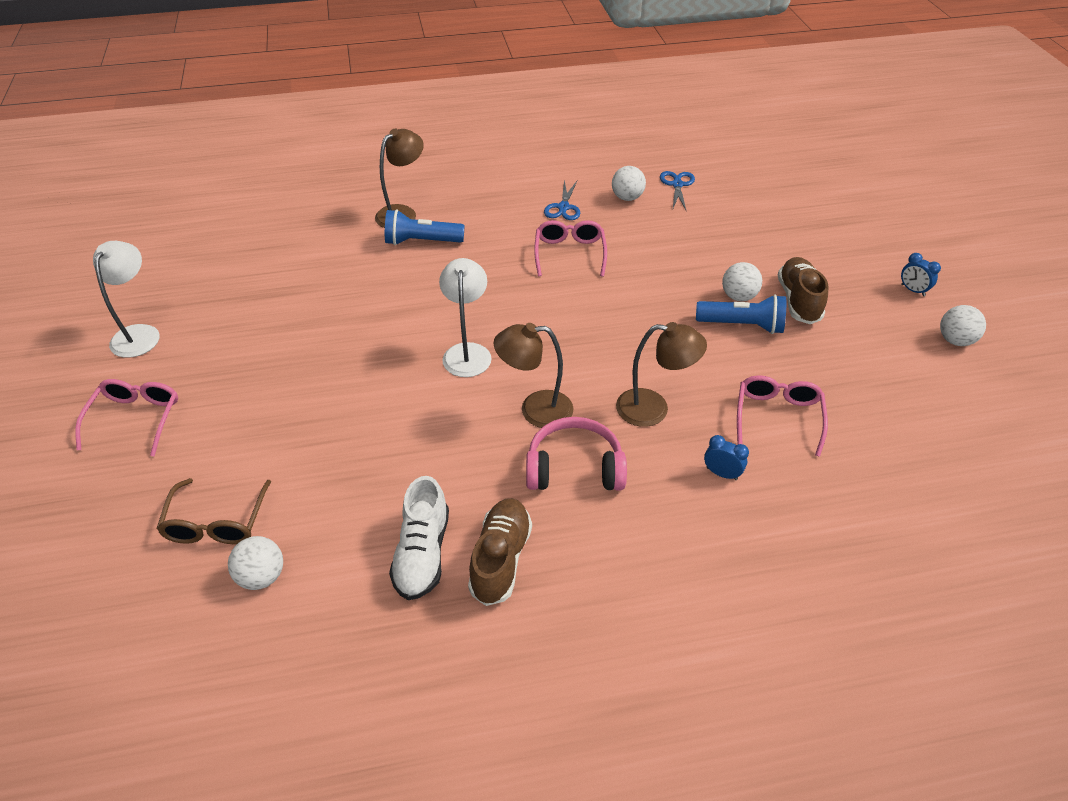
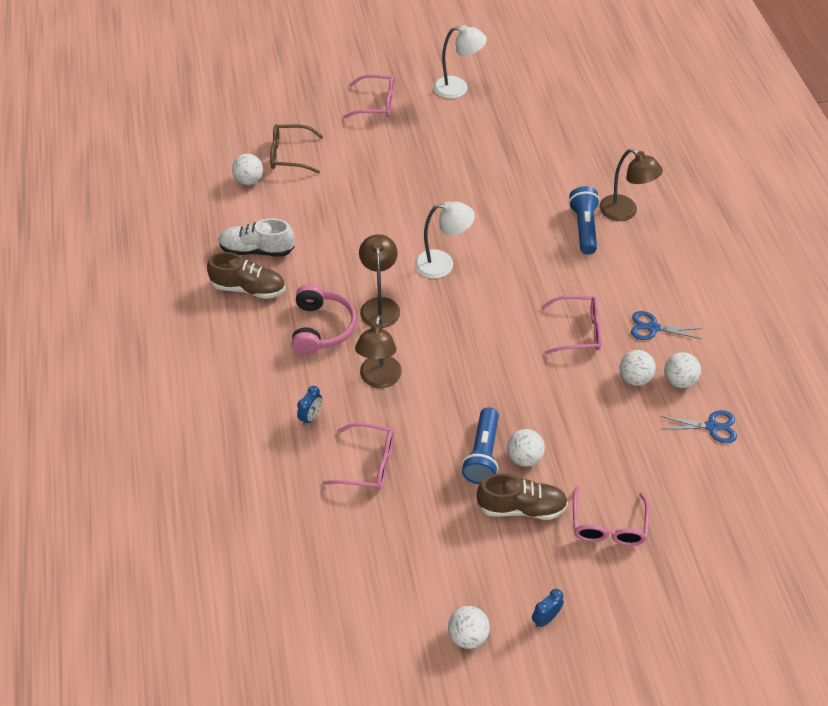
camera: 90 degrees right, 5 degrees up
none -> pink glasses [573,486,649,546]
none -> white ball [619,350,656,386]

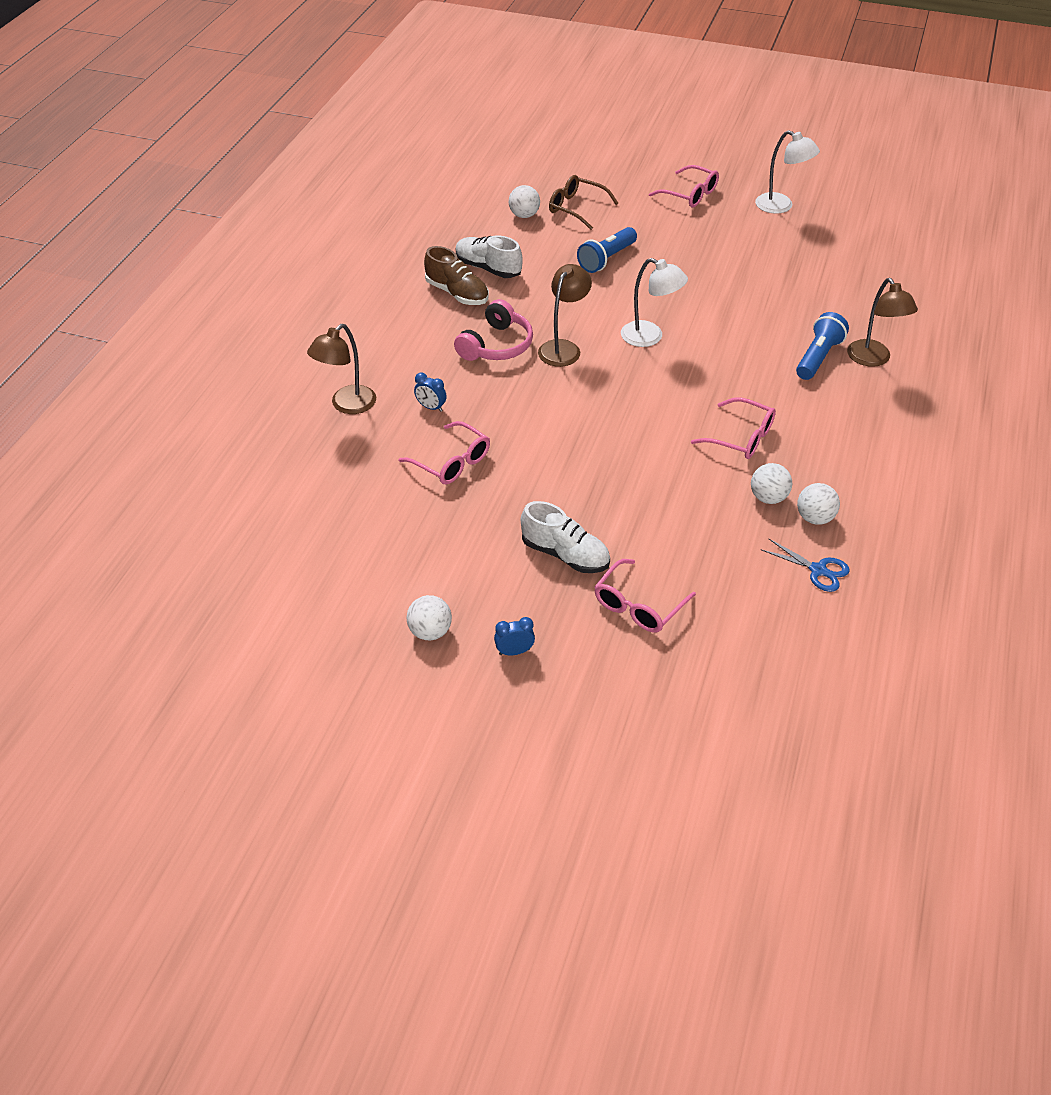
camera: 30 degrees right, 5 degrees down
blue clock [297,386,322,426] -> blue clock turned 60 degrees clockwise [414,373,447,412]
brown lamp [355,315,402,388] -> brown lamp moved to [307,324,376,414]
blue flashlight [462,407,499,484] -> blue flashlight moved to [577,227,637,273]
brown shoe [477,473,568,520] -> white shoe [521,501,610,573]
white ball [507,429,545,467] -> none
blue scissors [631,311,702,340] -> none

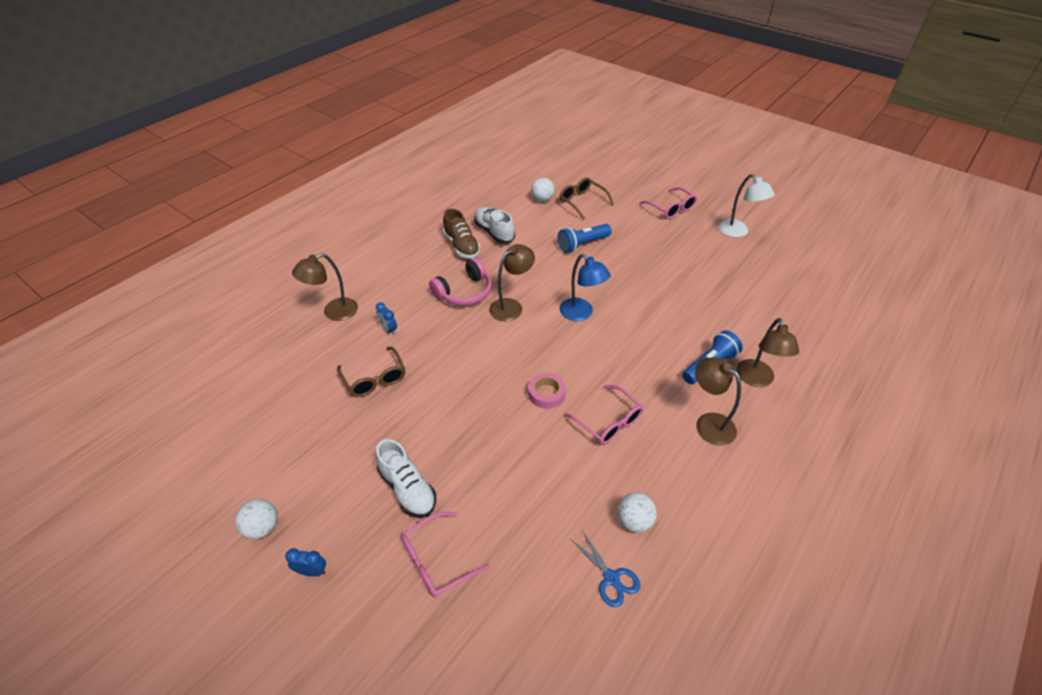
camera: 20 degrees right, 0 degrees up
pink glasses [399,421,490,485] -> brown glasses [337,347,405,397]
white lamp [621,258,688,347] -> blue lamp [560,254,611,321]
white ball [751,463,792,504] -> none
none -> pink tape [528,373,566,409]
none -> brown lamp [695,358,741,446]

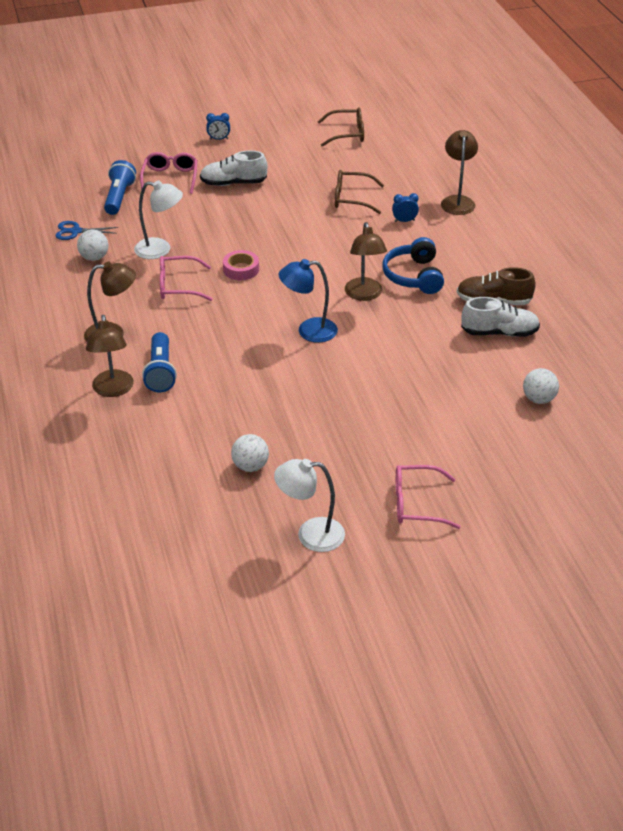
camera: 125 degrees right, 5 degrees down
white ball [235,499,278,539] -> white ball moved to [231,434,269,472]
blue clock [285,548,326,576] -> blue clock turned 45 degrees clockwise [206,113,230,140]
pink headphones [429,258,492,306] -> blue headphones [382,237,444,294]
blue flashlight [558,224,612,253] -> blue flashlight moved to [104,160,136,215]
brown glasses [559,177,614,220] -> brown glasses moved to [318,107,364,147]
brown lamp [736,318,799,387] -> brown lamp turned 135 degrees counterclockwise [86,315,134,397]
none -> white lamp [134,180,183,259]

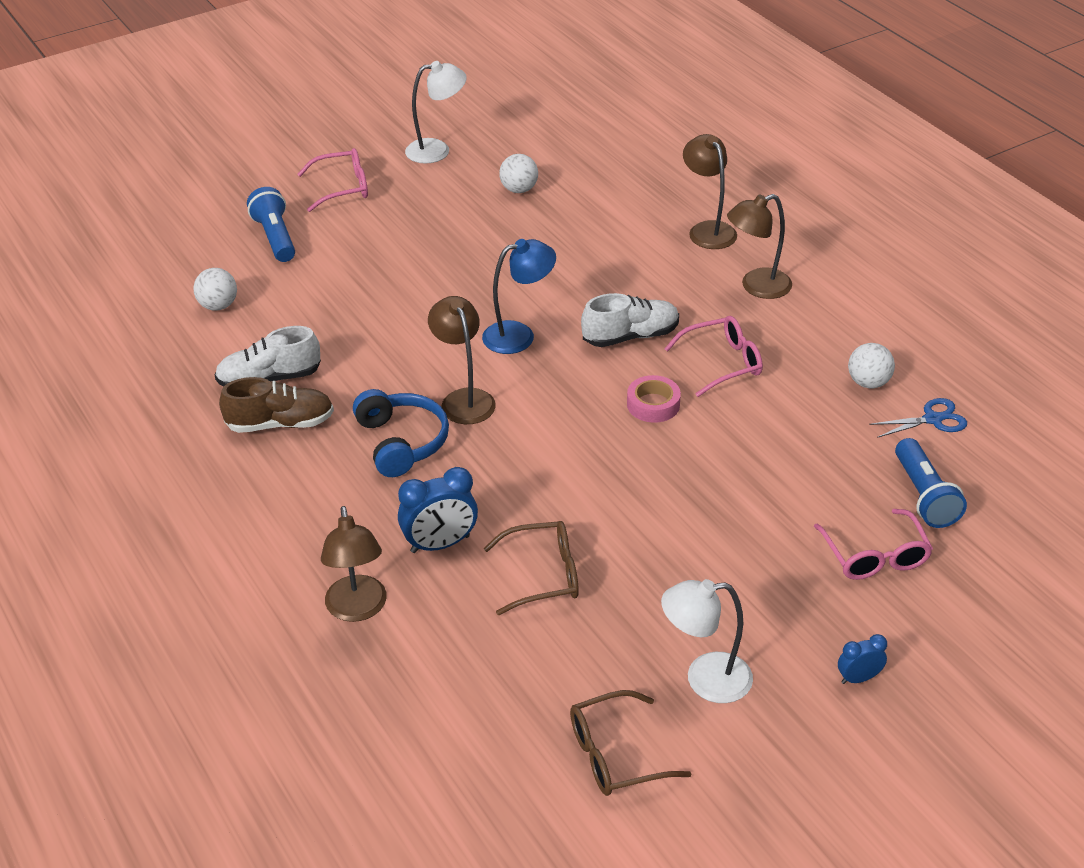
camera: 165 degrees right, 0 degrees up
white lamp [134,180,183,259] -> white lamp moved to [661,579,753,703]
blue flashlight [142,332,177,393] -> blue flashlight moved to [247,187,295,262]
white shoe [200,150,267,186] -> white shoe moved to [581,293,679,347]
blue clock [392,193,419,222] -> blue clock [398,467,478,553], size x1.76

